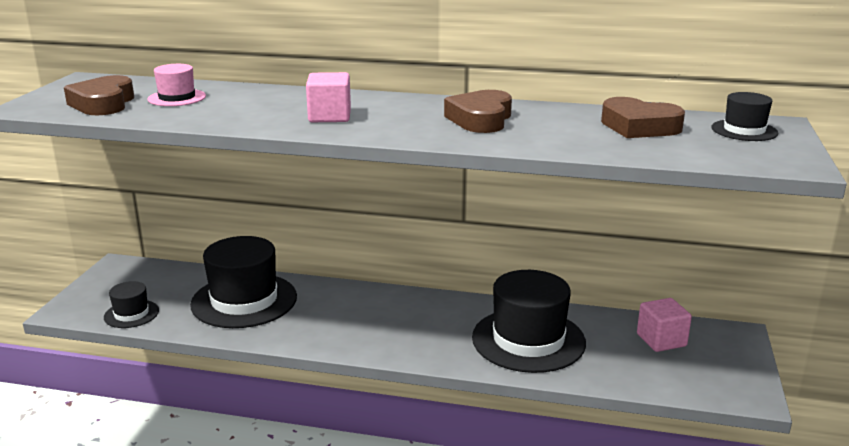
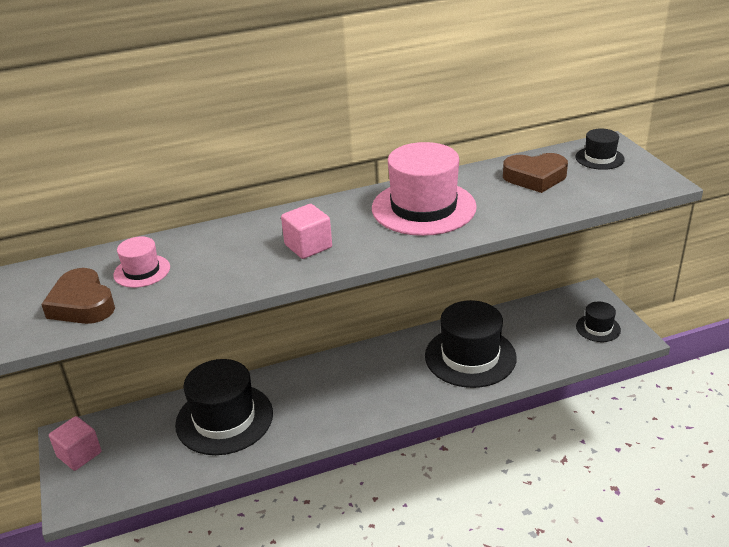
camera: 30 degrees left, 10 degrees up
black hat [104,281,159,328] -> black hat moved to [576,302,621,342]
brown heart [444,90,512,133] -> pink hat [372,142,477,236]
pink cube [637,298,692,352] -> pink cube moved to [49,416,101,471]

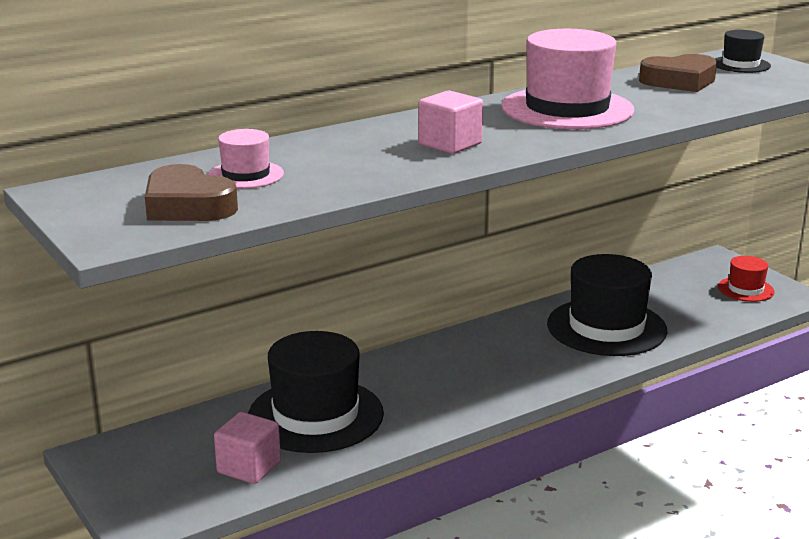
camera: 15 degrees left, 10 degrees down
pink cube [49,416,101,471] -> pink cube moved to [214,412,281,484]
black hat [576,302,621,342] -> red hat [718,256,775,302]

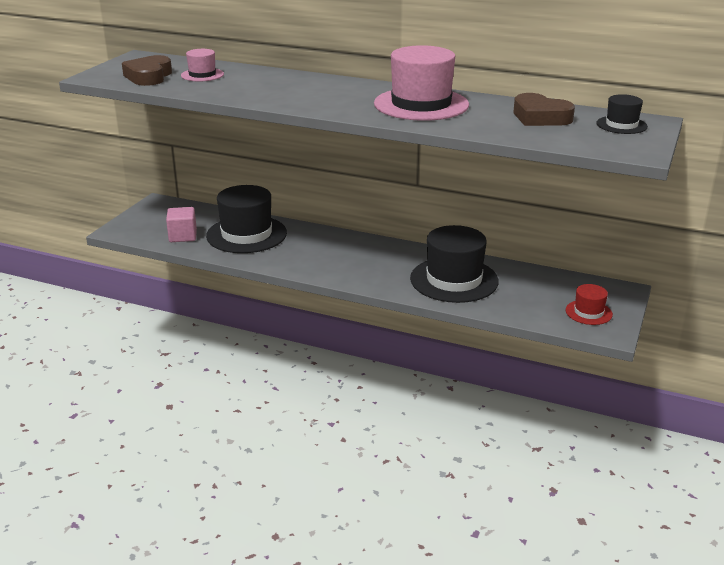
camera: 55 degrees right, 5 degrees up
pink cube [418,90,483,154] -> none

